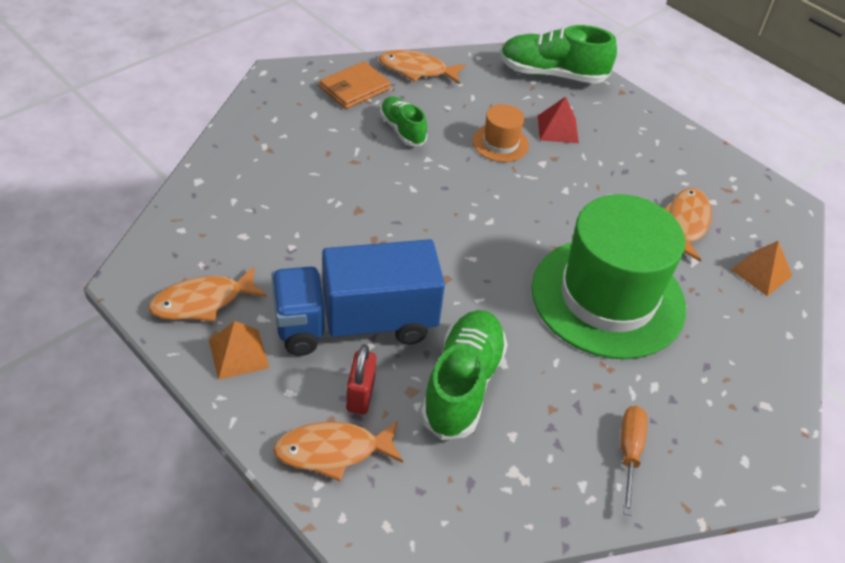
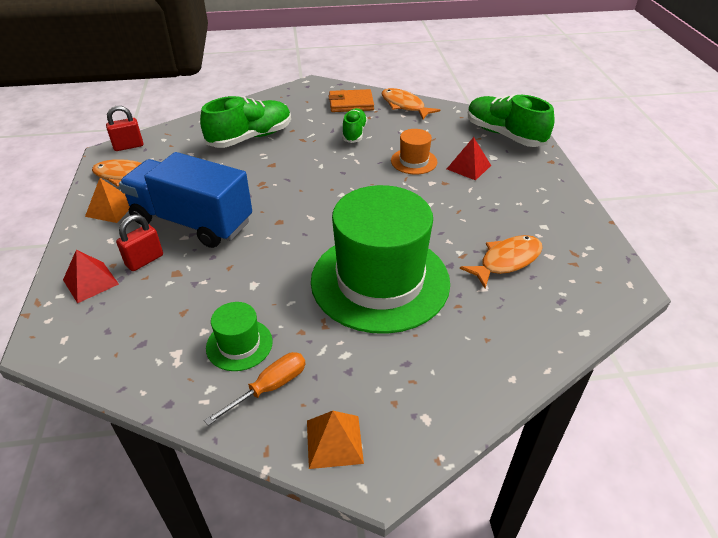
camera: 40 degrees right, 5 degrees down
orange fish [273,421,403,481] -> red pyramid [63,250,119,303]
green shoe [421,310,508,440] -> green shoe moved to [200,96,291,148]
orange pyramid [731,241,792,296] -> orange pyramid moved to [307,411,364,469]
none -> red padlock [106,106,143,151]
none -> green hat [206,302,273,371]

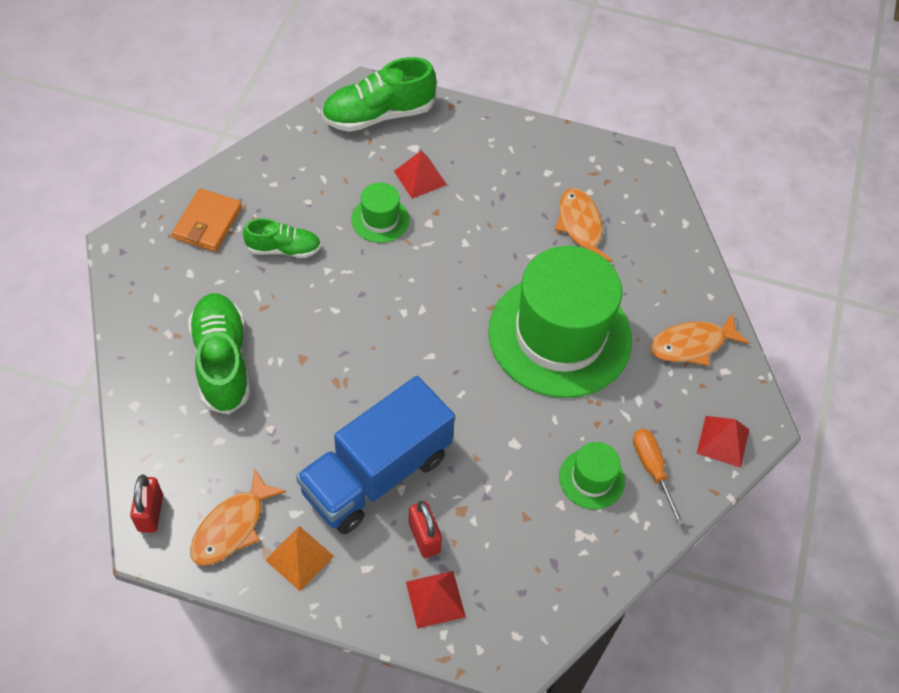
camera: 70 degrees left, 15 degrees up
orange pyramid [307,411,364,469] -> red pyramid [696,416,749,468]
green shoe [342,108,367,143] -> green shoe turned 150 degrees clockwise [243,218,321,258]
orange fish [382,88,440,119] -> orange fish moved to [650,314,749,366]
orange hat [391,129,437,174] -> green hat [351,182,409,243]

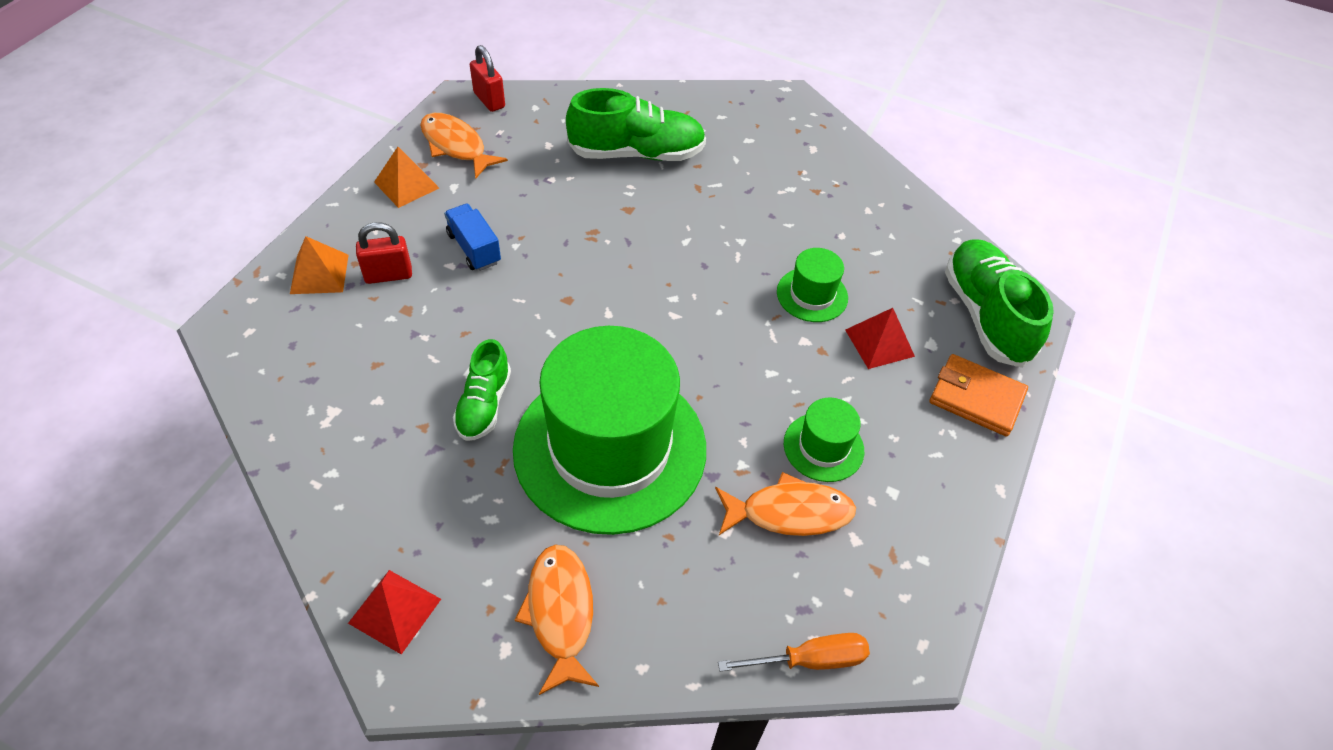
camera: 100 degrees right, 5 degrees down
red padlock [130,475,163,533] -> red padlock turned 45 degrees clockwise [470,45,505,112]
orange wallet [172,188,242,252] -> orange wallet moved to [930,354,1028,437]
green shoe [243,218,321,258] -> green shoe moved to [453,339,511,441]
blue truck [296,376,455,534] -> blue truck [444,204,501,271], size x0.45
red pyramid [406,571,466,629] -> orange pyramid [290,236,348,294]
green hat [559,442,625,509] -> green hat moved to [784,398,864,482]
orange screwdriver [633,429,685,526] -> orange screwdriver moved to [718,633,870,671]

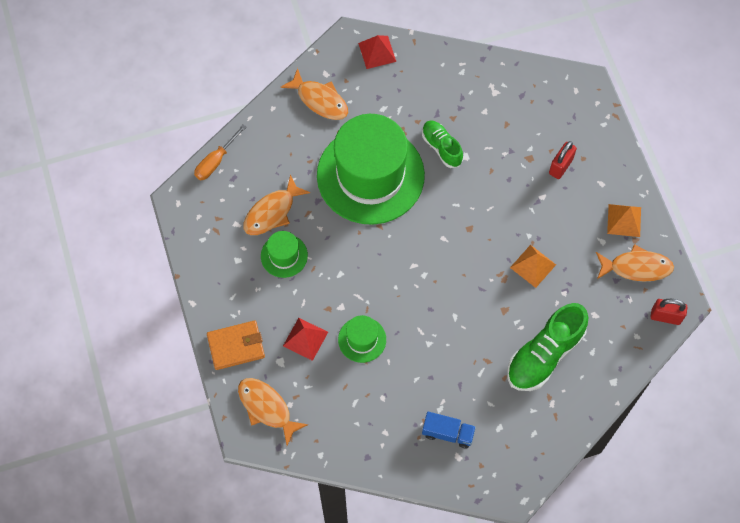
camera: 140 degrees right, 15 degrees up
orange pyramid [290,236,348,294] -> orange pyramid moved to [510,245,556,288]
blue truck [444,204,501,271] -> blue truck moved to [422,412,476,448]
green shoe [945,239,1054,368] -> orange fish [238,378,308,445]

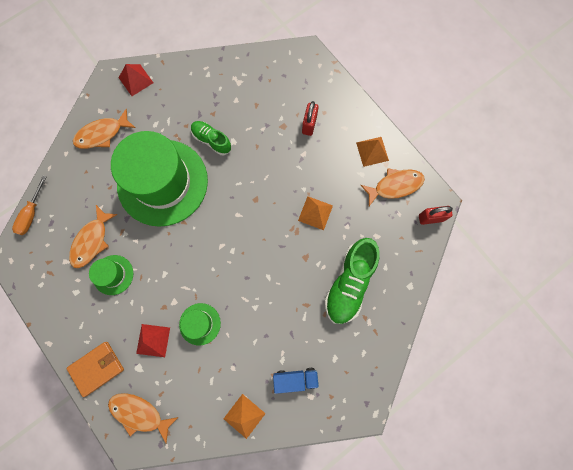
camera: 20 degrees left, 10 degrees up
orange fish [280,68,348,120] -> orange fish turned 135 degrees clockwise [73,109,135,149]
none -> orange pyramid [223,394,266,439]

